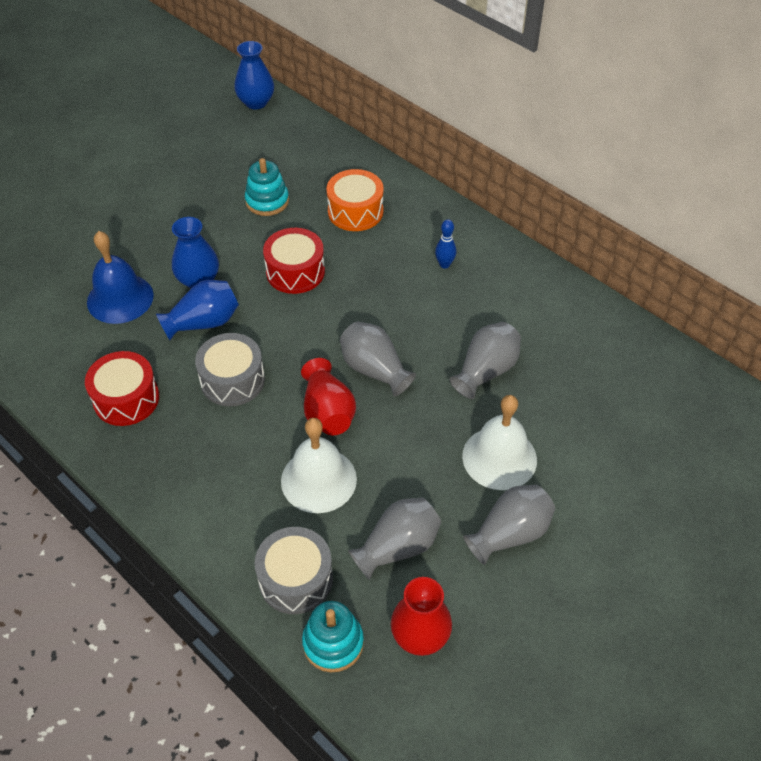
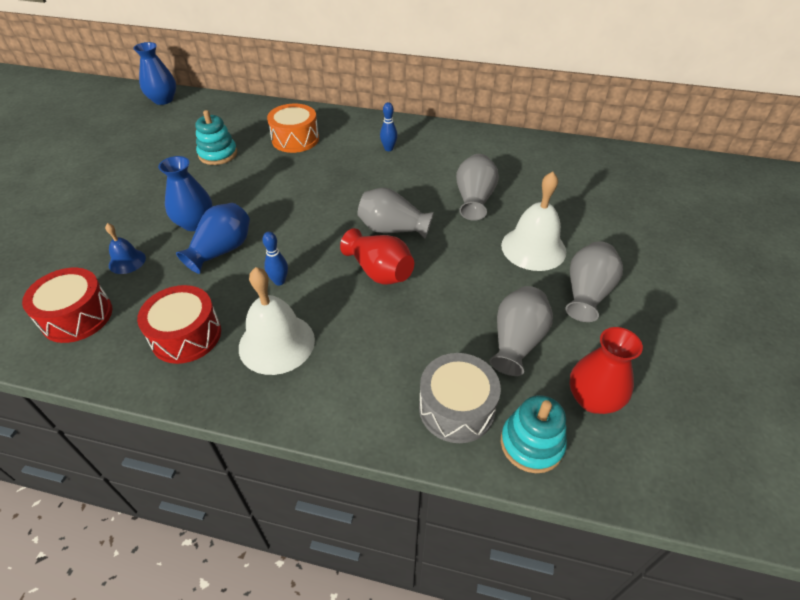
camera: 30 degrees left, 5 degrees down
blue bell [87,231,154,324] -> blue bell [105,223,146,274], size x0.53
grey drum [195,333,265,406] -> blue bowling pin [262,232,288,285]
red drum [263,228,325,294] -> red drum moved to [22,268,112,343]
white bell [281,418,357,513] -> white bell moved to [239,267,315,375]

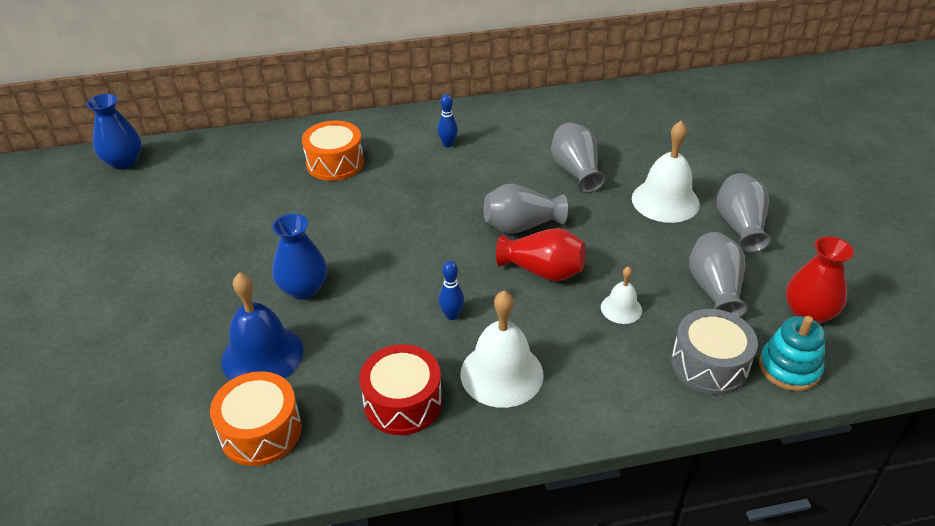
camera: 25 degrees left, 5 degrees down
red drum [22,268,112,343] -> orange drum [210,371,302,466]
blue bell [105,223,146,274] -> blue bell [221,272,303,380], size x1.87
blue vase [176,203,250,274] -> none
turquoise stacking toy [195,110,237,165] -> none
none -> white bell [601,266,642,324]

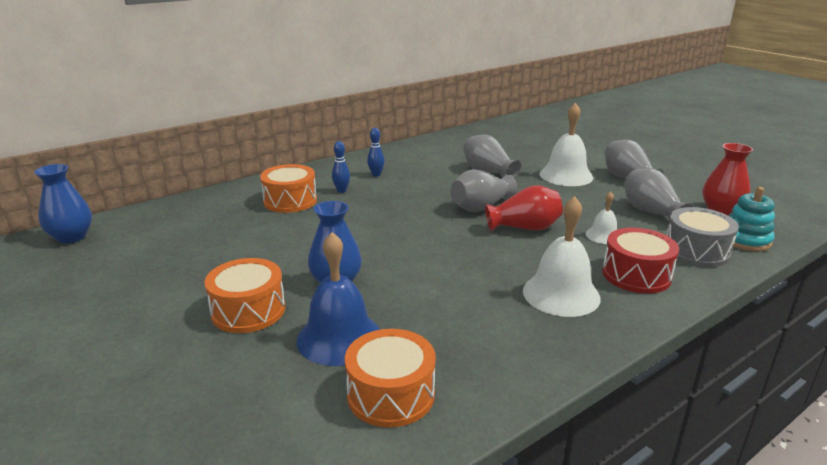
camera: 25 degrees left, 15 degrees down
red drum [359,344,442,435] -> red drum moved to [602,228,679,294]
blue bowling pin [438,261,464,320] -> blue bowling pin moved to [332,141,350,193]
none -> orange drum [204,258,285,333]

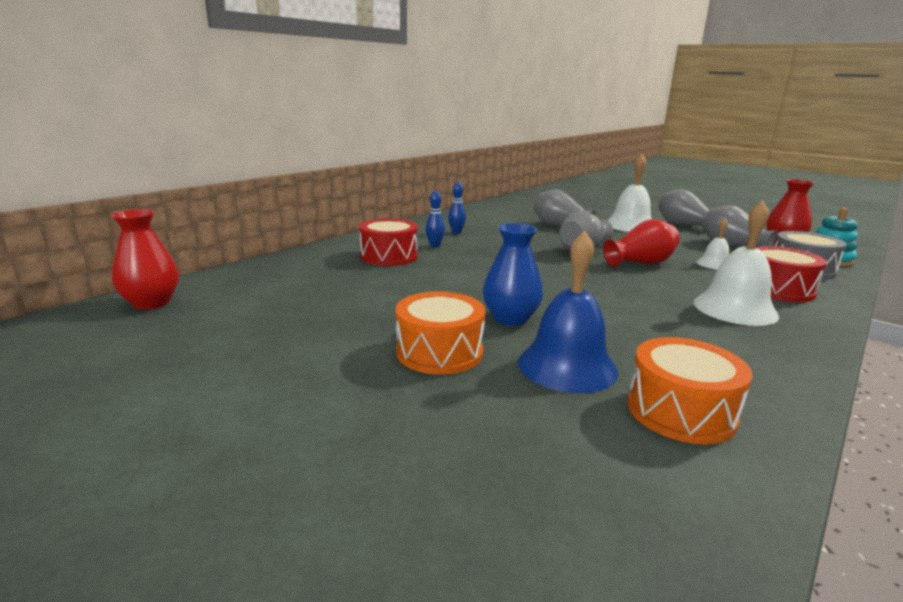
camera: 15 degrees left, 5 degrees down
blue vase [34,164,92,244] -> red vase [111,209,179,310]
orange drum [260,164,317,213] -> red drum [359,218,418,266]

